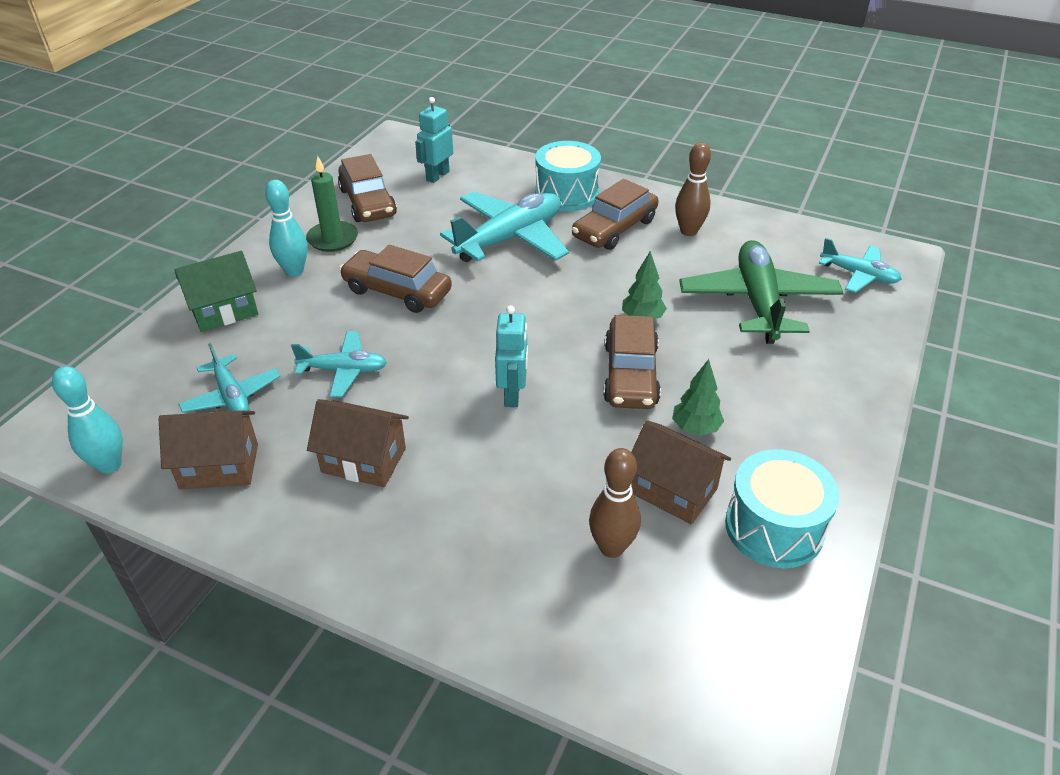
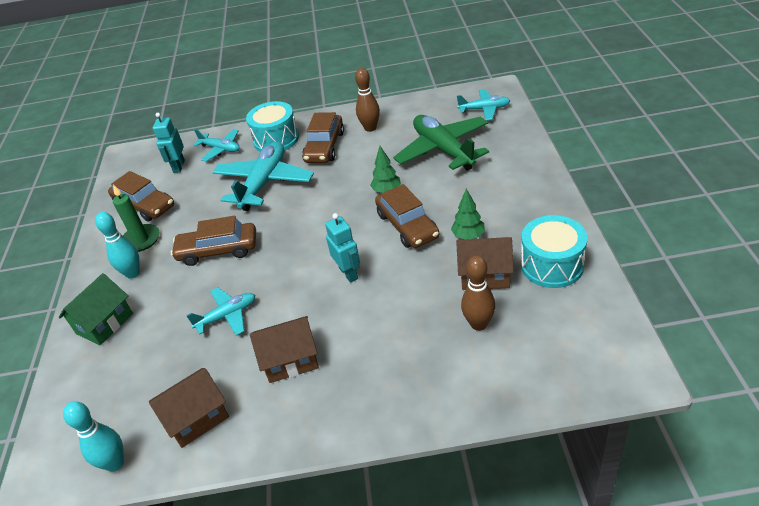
camera: 25 degrees left, 0 degrees up
turquoise plane [178,343,281,416] -> turquoise plane moved to [193,129,240,162]

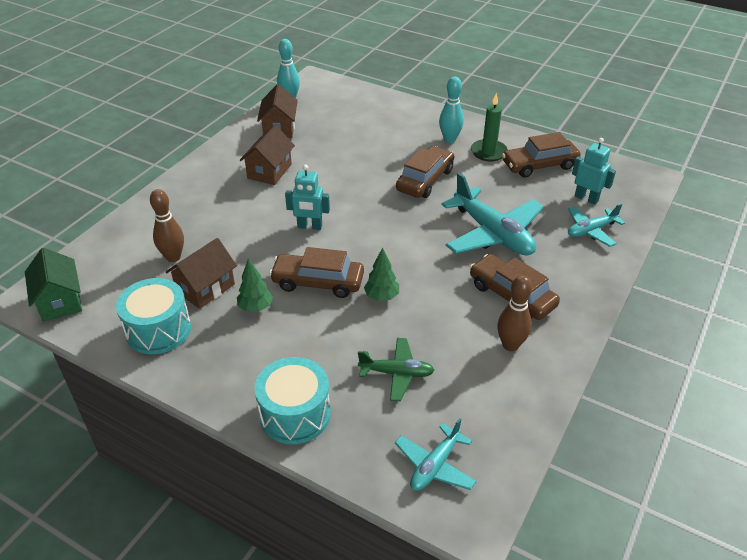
camera: 120 degrees right, 0 degrees up
green house [59,273,133,346] -> green house moved to [25,248,82,322]
turquoise plane [186,287,255,336] -> none
turquoise drum [246,101,299,151] -> turquoise drum moved to [254,357,331,444]
green plane [393,115,489,171] -> green plane [358,338,435,401], size x0.56

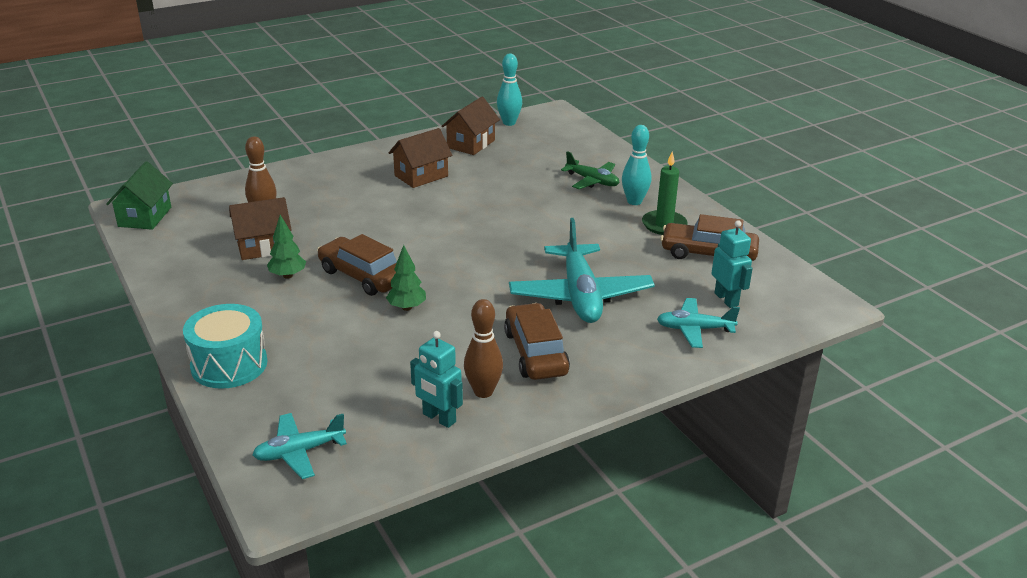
camera: 30 degrees right, 10 degrees down
turquoise drum [116,278,191,354] -> none
turquoise robot [285,164,330,230] -> turquoise robot moved to [410,331,463,428]
green plane [358,338,435,401] -> green plane moved to [561,151,619,189]
brown car [396,146,454,198] -> none

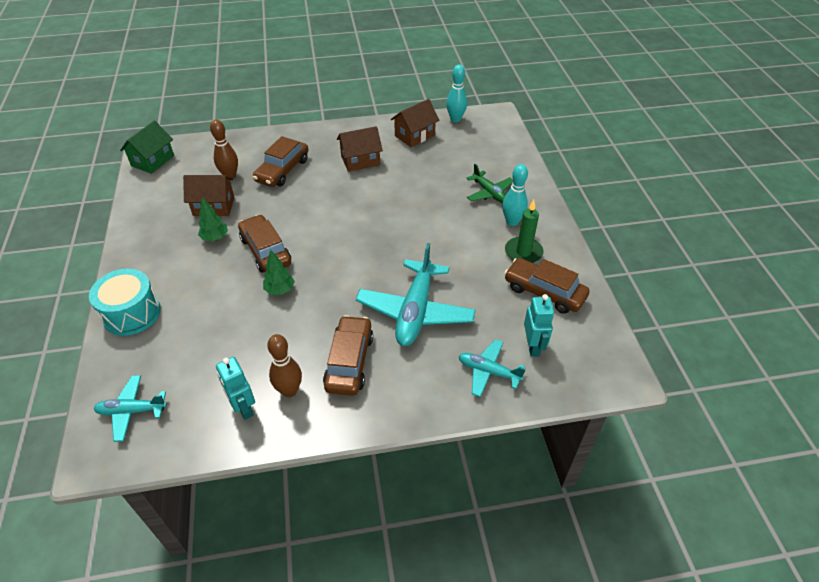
camera: 20 degrees right, 15 degrees up
none -> brown car [253,136,309,187]

